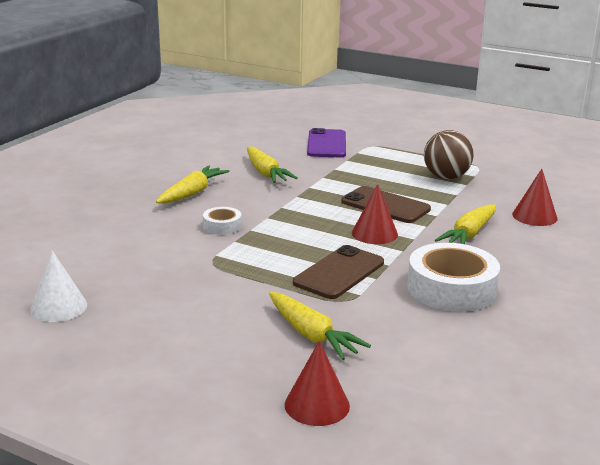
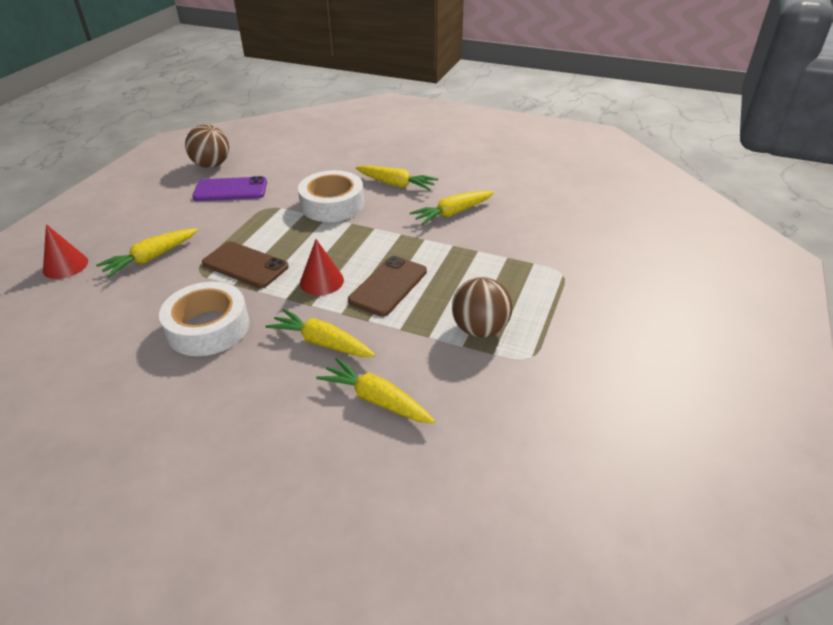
camera: 85 degrees right, 15 degrees up
white cone [31,250,87,322] -> brown ball [185,124,229,168]
white tape [203,207,242,235] -> white tape [298,170,364,222], size x2.03
purple phone [307,128,346,157] -> purple phone moved to [193,176,267,201]
red cone [512,169,558,226] -> yellow carrot [316,357,435,423]

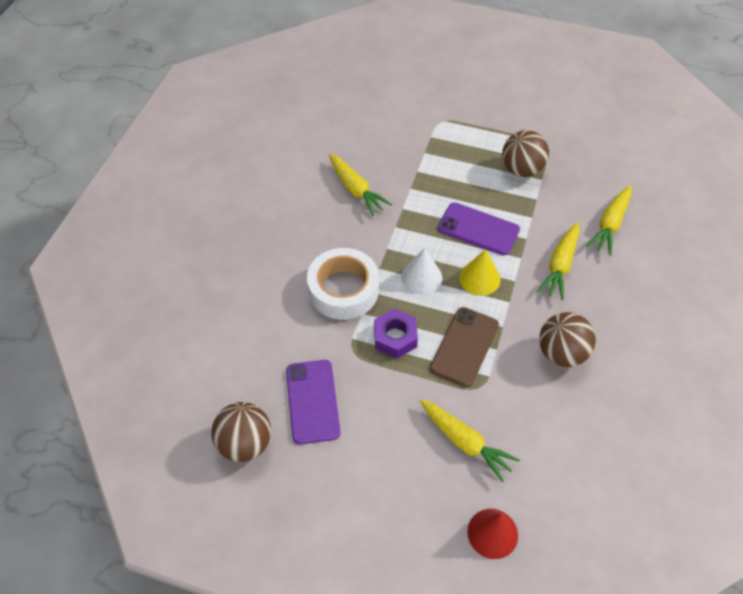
camera: 95 degrees left, 15 degrees up
white tape [159,282,249,356] -> brown ball [539,312,596,367]
red cone [300,239,344,295] -> yellow cone [459,249,501,296]
brown phone [348,256,427,317] -> purple phone [438,203,520,255]
yellow carrot [356,165,438,190] -> none
none -> purple nut [374,309,418,358]
none -> white cone [401,248,442,294]

